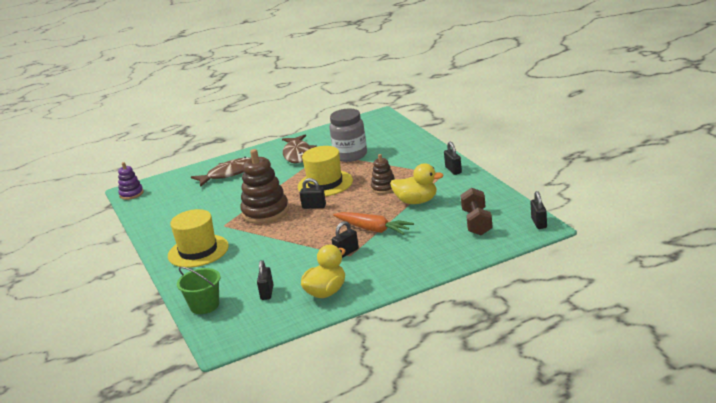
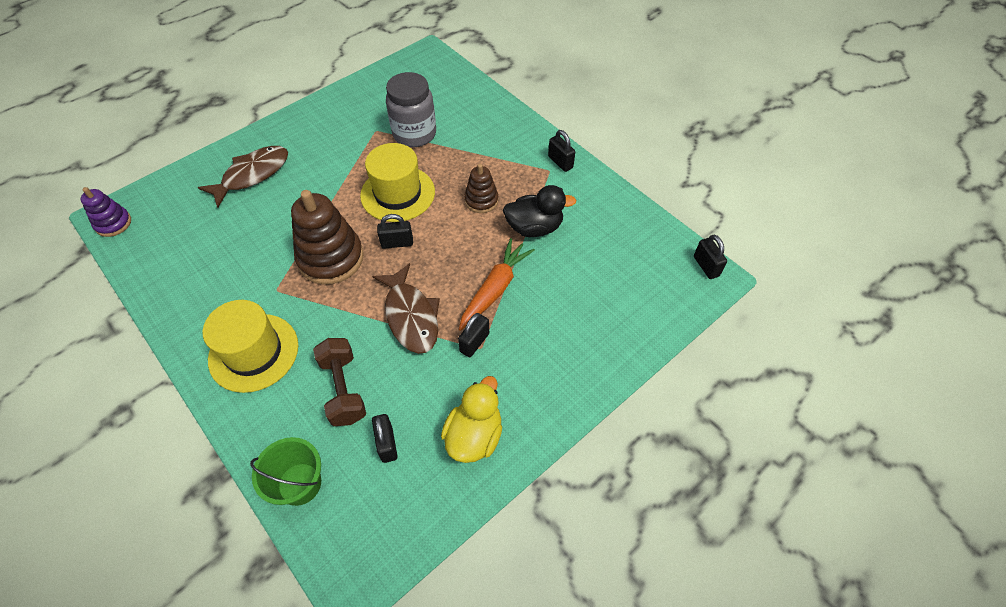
camera: 20 degrees left, 30 degrees up
brown fish [282,134,317,163] -> brown fish moved to [372,263,440,354]
orange carrot [333,212,414,235] -> orange carrot turned 75 degrees counterclockwise [459,238,535,331]
yellow duck [390,163,444,204] -> black duck [503,185,576,237]
brown dumbbell [460,187,493,235] -> brown dumbbell moved to [313,338,366,426]

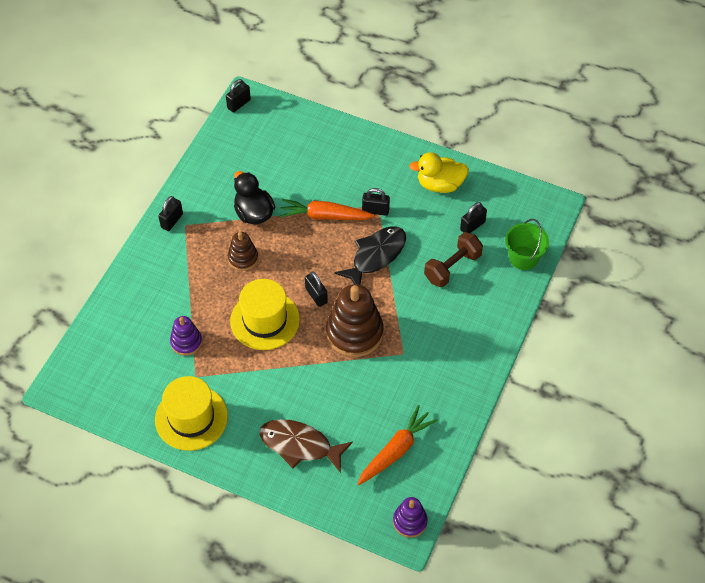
camera: 115 degrees left, 0 degrees up
yellow hat [203,300,298,393] -> yellow hat moved to [155,376,228,451]
brown fish [372,263,440,354] -> black fish [335,226,406,285]
grey jar [386,72,436,147] -> purple stacking toy [170,316,202,356]
none -> orange carrot [357,405,438,485]

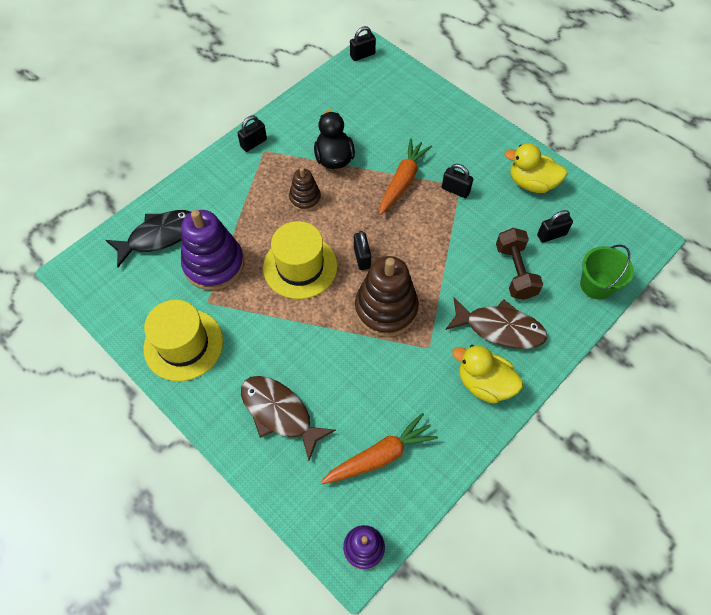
camera: 20 degrees right, 5 degrees up
purple stacking toy [170,316,202,356] -> purple stacking toy [181,210,244,290], size x1.82
orange carrot [279,199,375,220] -> orange carrot turned 90 degrees clockwise [380,138,432,215]
black fish [335,226,406,285] -> black fish moved to [106,210,191,267]
brown dumbbell [424,232,483,287] -> brown dumbbell turned 75 degrees counterclockwise [496,228,543,300]
none -> brown fish [445,297,547,349]
none -> yellow duck [452,345,523,404]

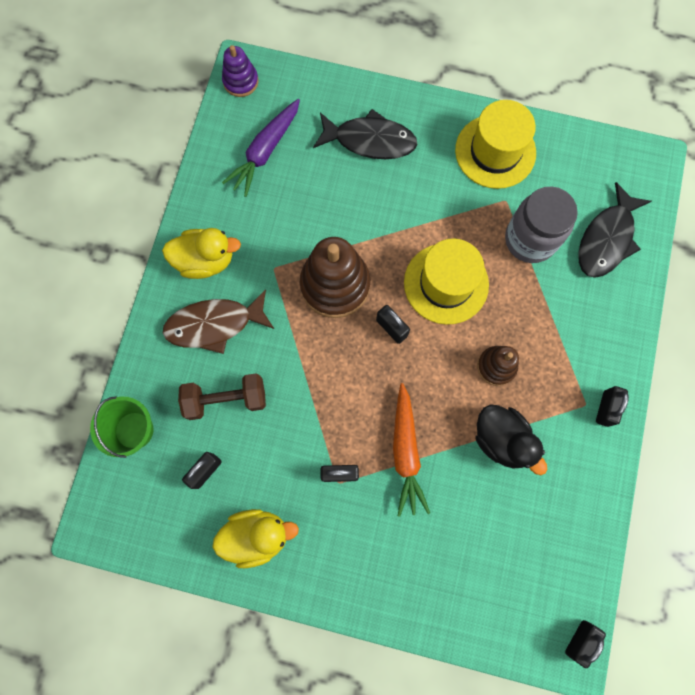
camera: 150 degrees right, 15 degrees up
purple stacking toy [181,210,244,290] -> grey jar [505,186,578,263]
brown fish [241,376,336,460] -> black fish [313,109,417,159]
orange carrot [321,413,438,484] -> purple carrot [222,99,300,197]
brown dumbbell [496,228,543,300] -> brown dumbbell turned 60 degrees counterclockwise [178,373,266,420]

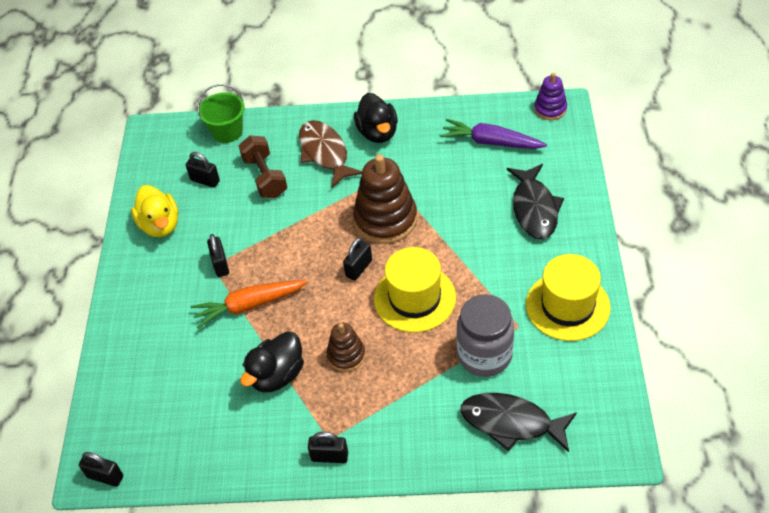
camera: 80 degrees right, 25 degrees down
yellow duck [162,228,241,279] -> black duck [354,93,398,143]

